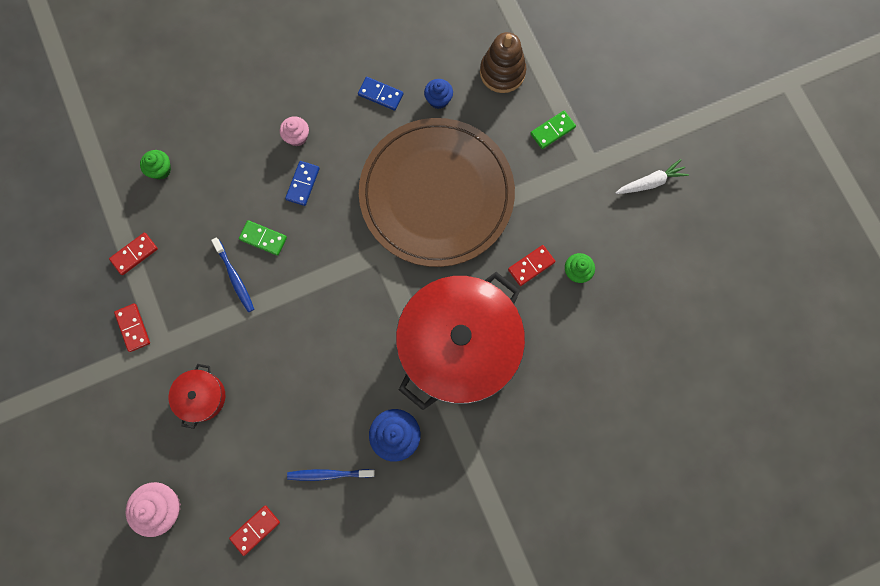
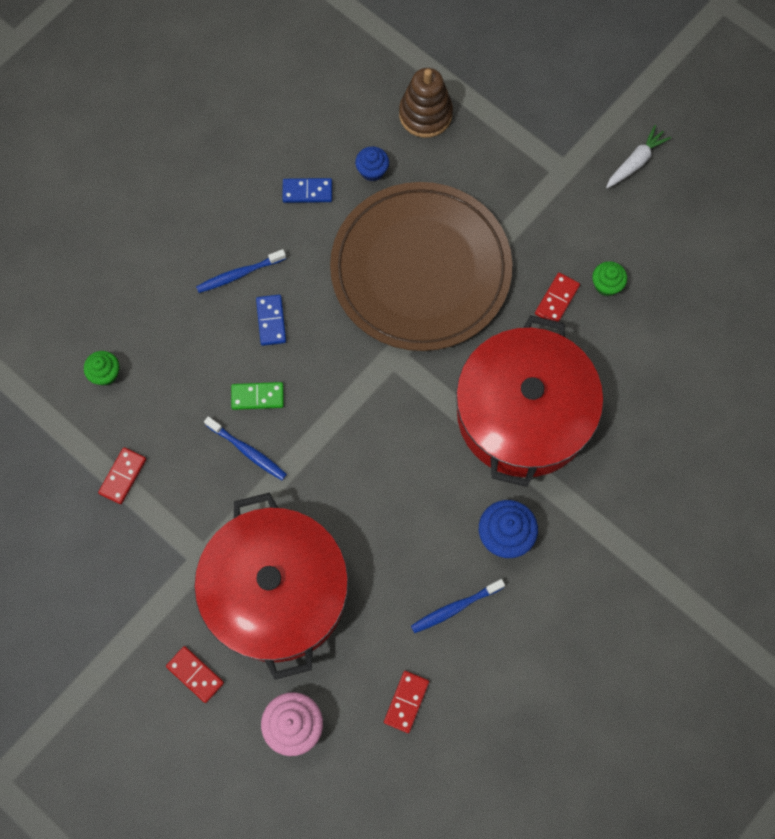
camera: 25 degrees left, 5 degrees down
red domino [114,303,150,352] -> red domino moved to [166,646,224,703]
red pot [169,364,225,429] -> red pot [194,493,348,680], size x2.40
pink cupcake [280,116,309,146] -> blue toothbrush [196,249,286,293]
green domino [530,111,576,149] -> none

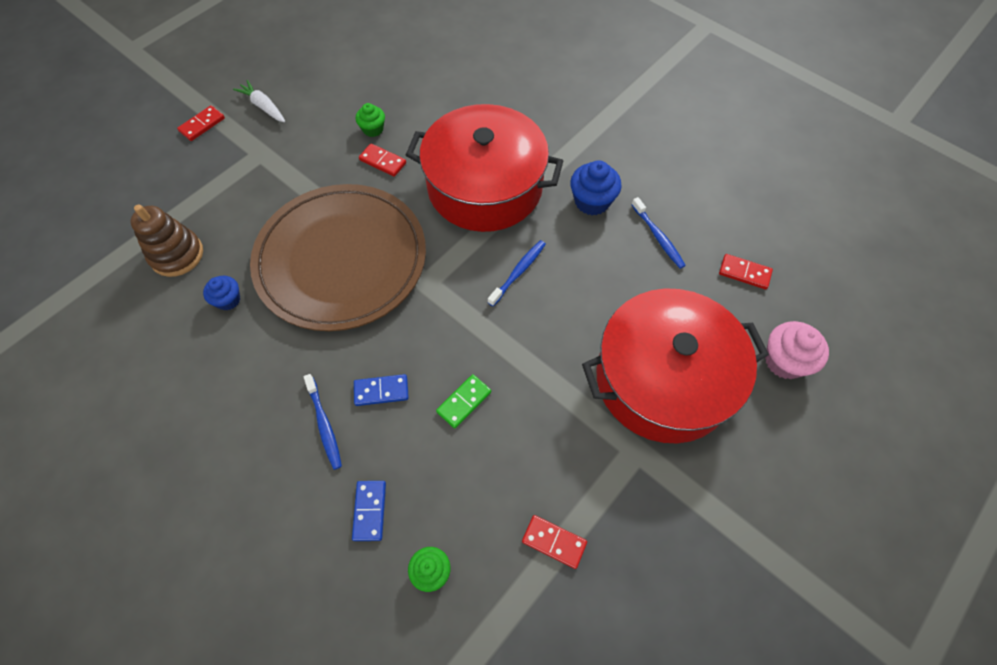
camera: 90 degrees left, 10 degrees down
red domino [166,646,224,703] -> red domino moved to [177,105,225,141]
blue toothbrush [204,416,287,480] -> blue toothbrush moved to [488,240,546,306]
green domino [231,382,284,410] -> green domino turned 45 degrees clockwise [436,374,491,429]
blue domino [282,178,332,203] -> blue domino moved to [352,481,386,541]

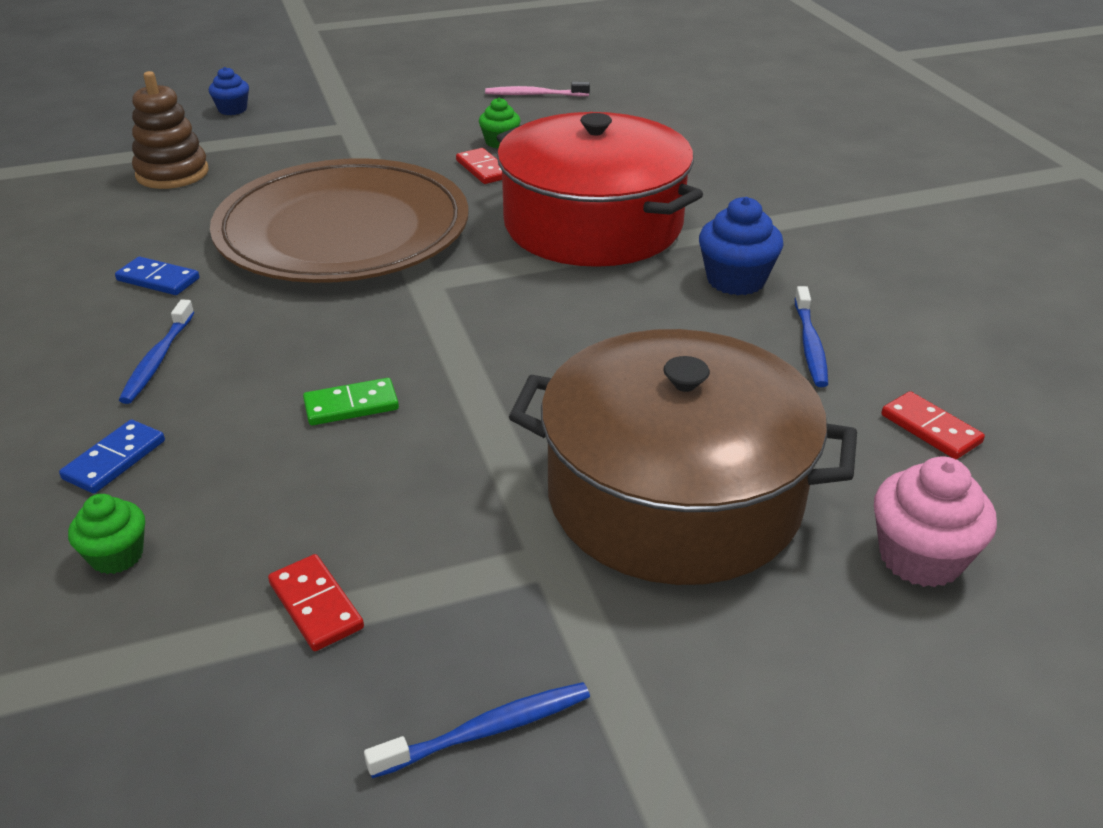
camera: 30 degrees right, 25 degrees down
red domino [177,105,225,141] -> none
blue cupcake [203,276,240,310] -> blue cupcake moved to [209,67,249,115]
white carrot [233,80,285,122] -> none
blue domino [354,374,409,406] -> blue domino moved to [115,257,199,295]
blue toothbrush [488,240,546,306] -> blue toothbrush moved to [364,682,590,778]
red pot [582,288,769,443] -> brown pot [509,329,857,585]
none -> pink toothbrush [485,82,590,96]

